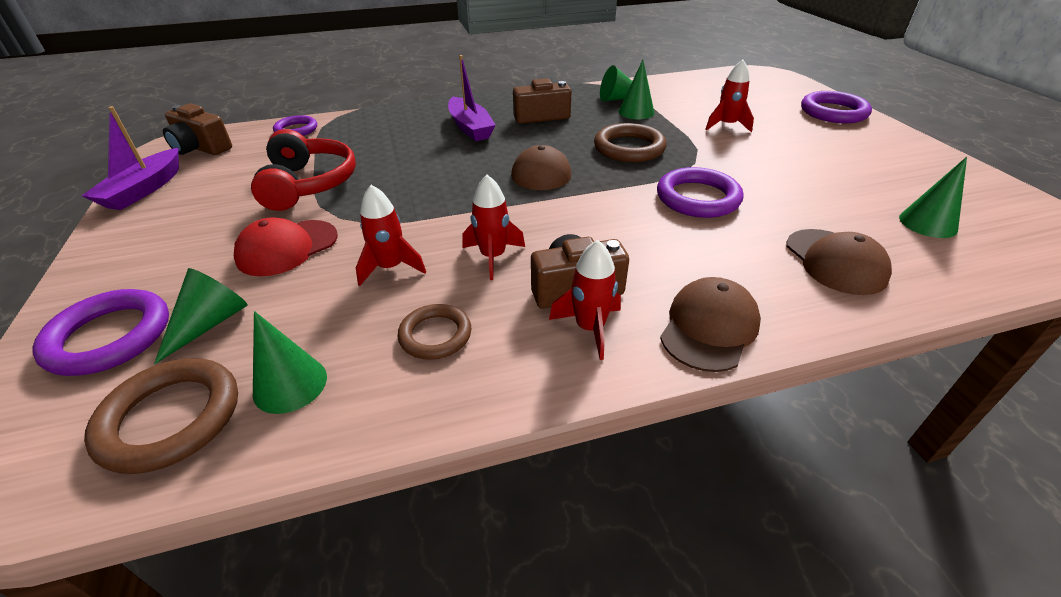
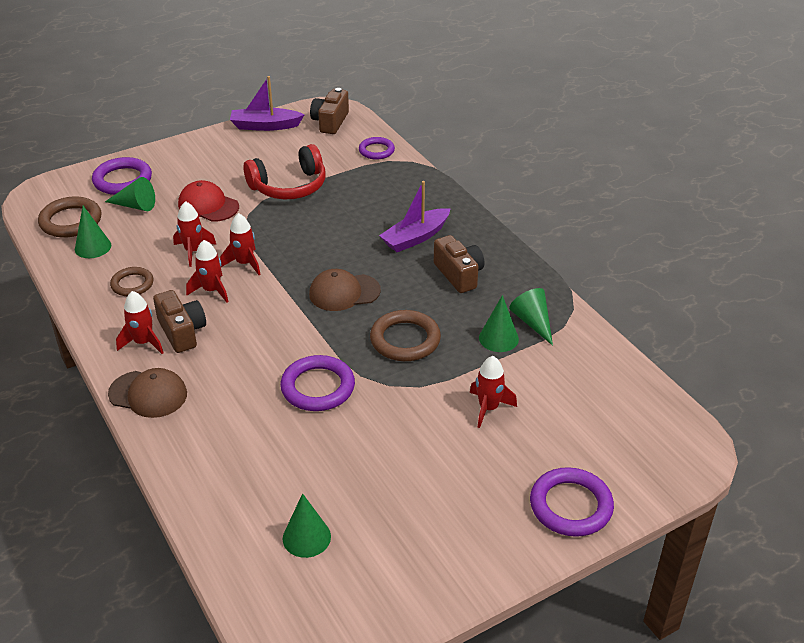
camera: 75 degrees right, 0 degrees up
brown cap [786,229,892,295] -> none
none -> red rocket [220,213,261,275]

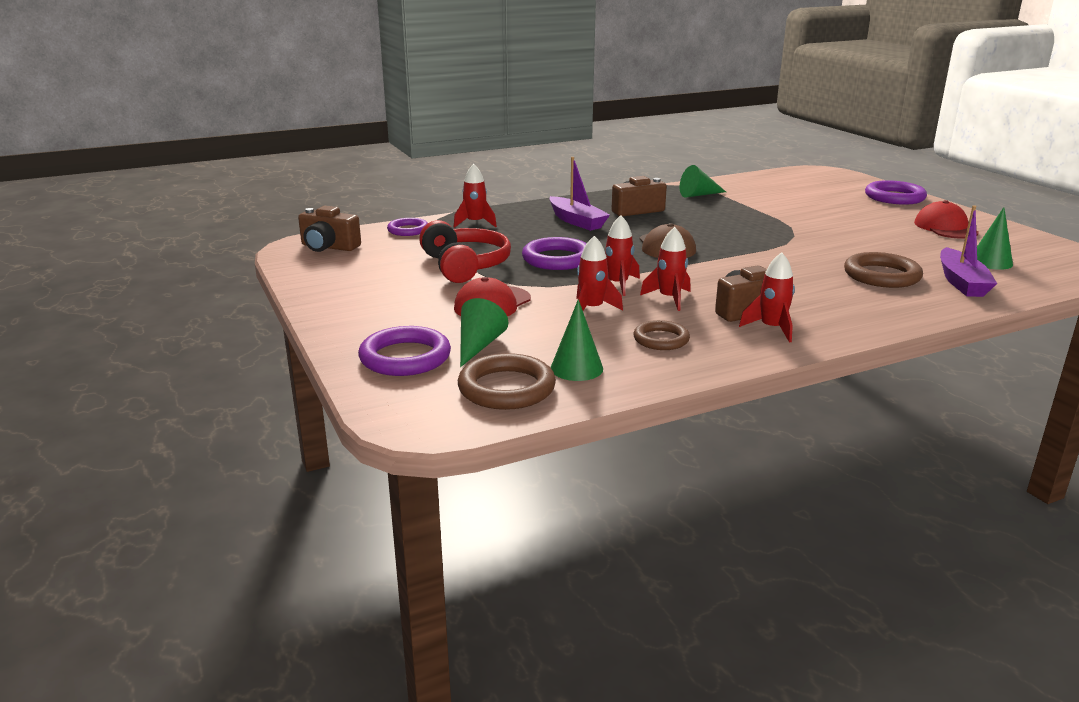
camera: 85 degrees left, 15 degrees down
brown cap [108,368,187,418] -> none
purple boat [230,76,305,131] -> purple boat moved to [940,205,997,297]
purple ring [280,355,355,411] -> purple ring moved to [522,237,587,270]
brown ring [370,310,441,361] -> brown ring moved to [844,252,923,288]
red rocket [470,356,517,428] -> red rocket moved to [454,164,497,228]
green cone [479,295,519,352] -> none
none -> red cap [914,200,979,239]

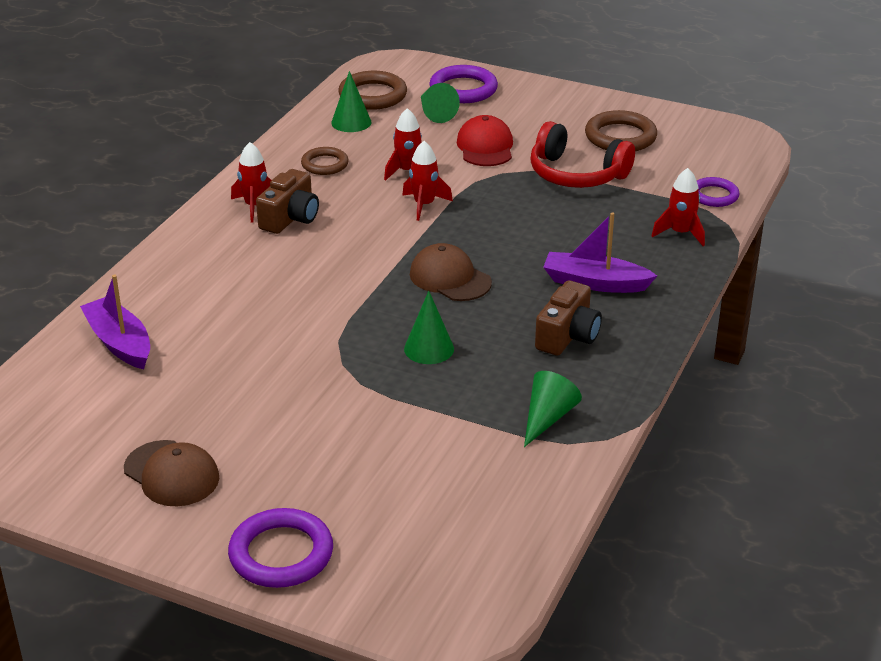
camera: 140 degrees right, 10 degrees up
brown camera [298,206,361,252] -> none
purple ring [522,237,587,270] -> none
red rocket [640,227,690,311] -> none
brown ring [844,252,923,288] -> brown ring moved to [585,110,657,151]
red cap [914,200,979,239] -> brown cap [124,440,219,506]
green cone [977,207,1013,270] -> green cone moved to [404,291,454,364]

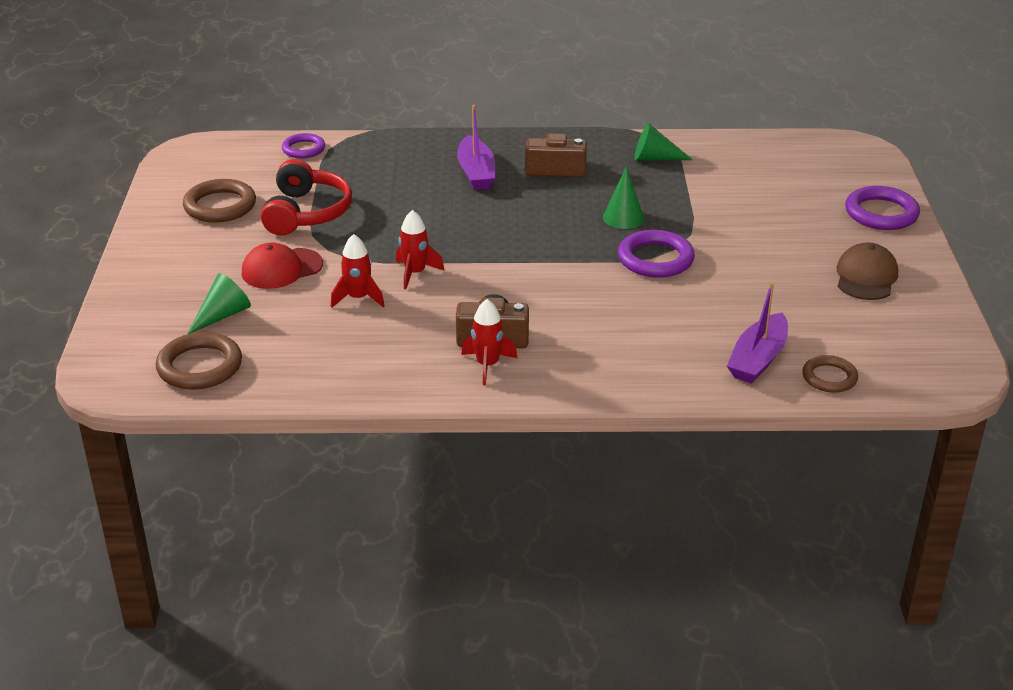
camera: 115 degrees left, 0 degrees up
brown ring [301,147,349,175] -> brown ring moved to [802,355,858,393]
green cone [331,71,371,132] -> none
brown cap [410,243,492,301] -> none
purple ring [429,65,498,103] -> purple ring moved to [618,230,695,278]
red rocket [652,168,705,246] -> none

